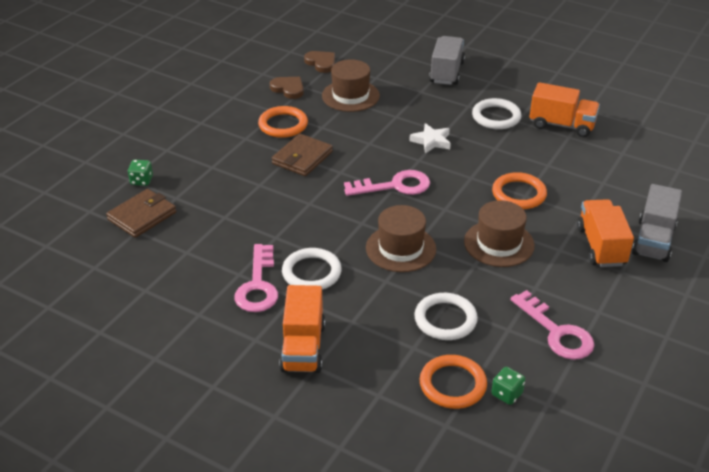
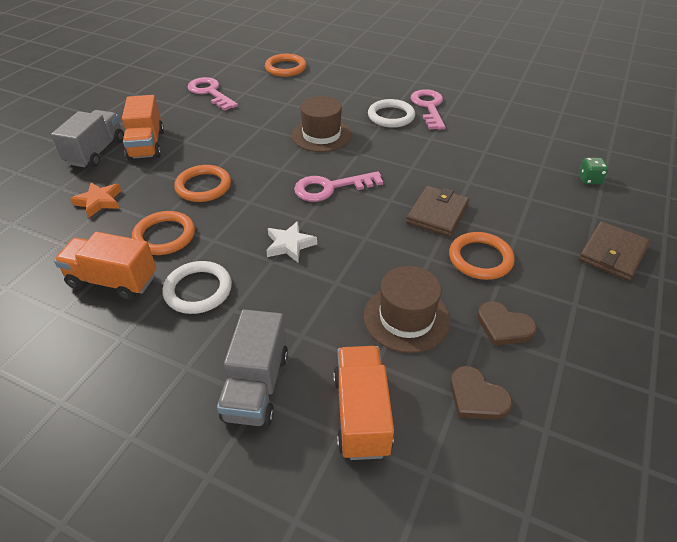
camera: 175 degrees right, 5 degrees up
brown wallet [106,189,176,238] -> brown wallet moved to [579,221,650,281]
orange truck [279,285,325,373] -> orange truck moved to [333,346,394,460]
white ring [414,293,478,340] -> none
brown hat [464,200,535,267] -> none
green dice [491,367,525,405] -> none
none -> orange star [70,182,121,218]
none -> orange ring [132,211,195,255]

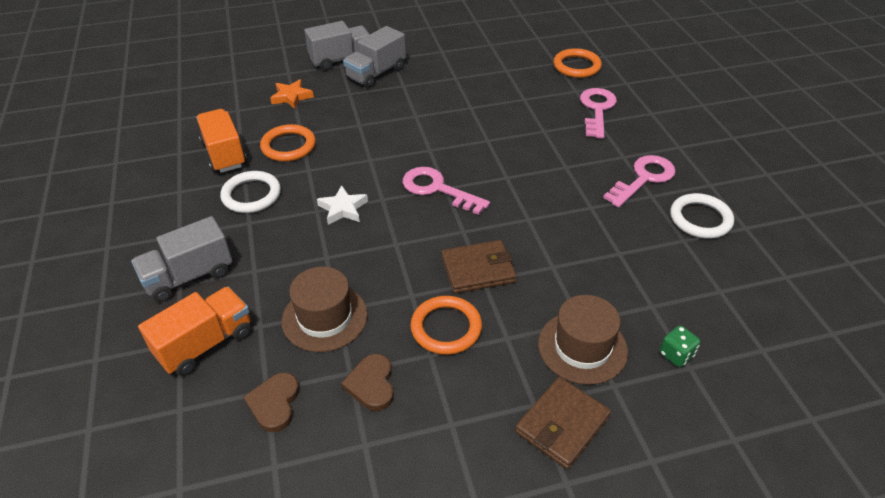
camera: 50 degrees right, 0 degrees up
orange truck [122,95,164,160] -> grey truck [343,26,406,88]
orange ring [174,165,231,202] -> none
pink key [188,77,238,111] -> pink key moved to [580,88,617,139]
brown hat [291,96,352,152] -> brown hat moved to [538,295,628,385]
white ring [368,99,415,128] -> white ring moved to [670,193,734,238]
brown wallet [579,221,650,281] -> brown wallet turned 45 degrees counterclockwise [515,377,611,469]

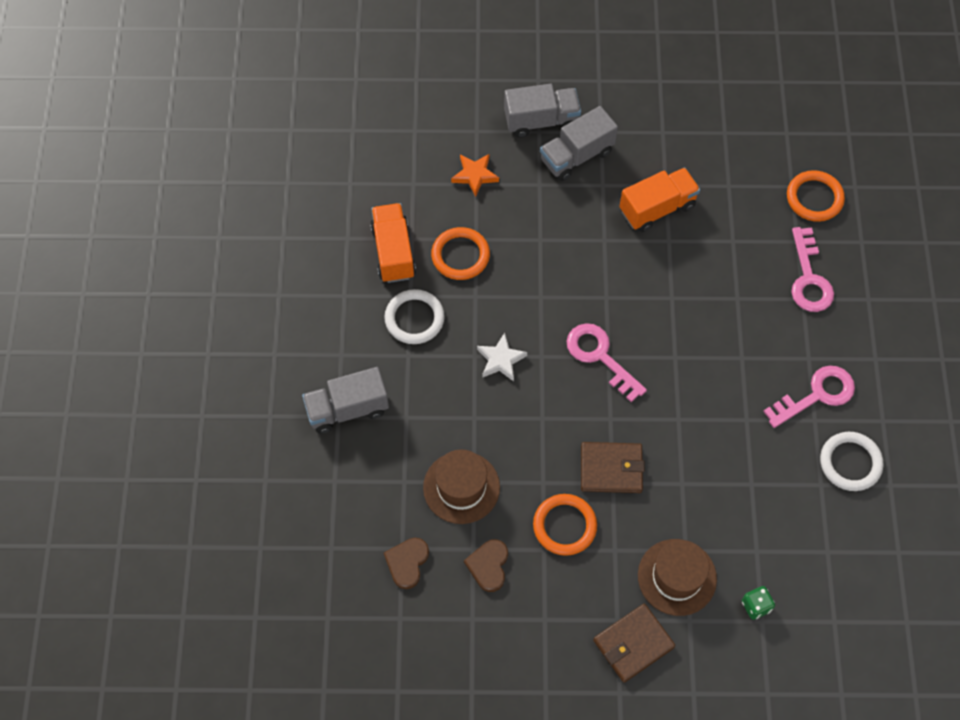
camera: 15 degrees right, 20 degrees up
orange truck [138,287,251,376] -> orange truck moved to [620,168,700,232]
pink key [580,88,617,139] -> pink key turned 150 degrees clockwise [791,227,834,312]

